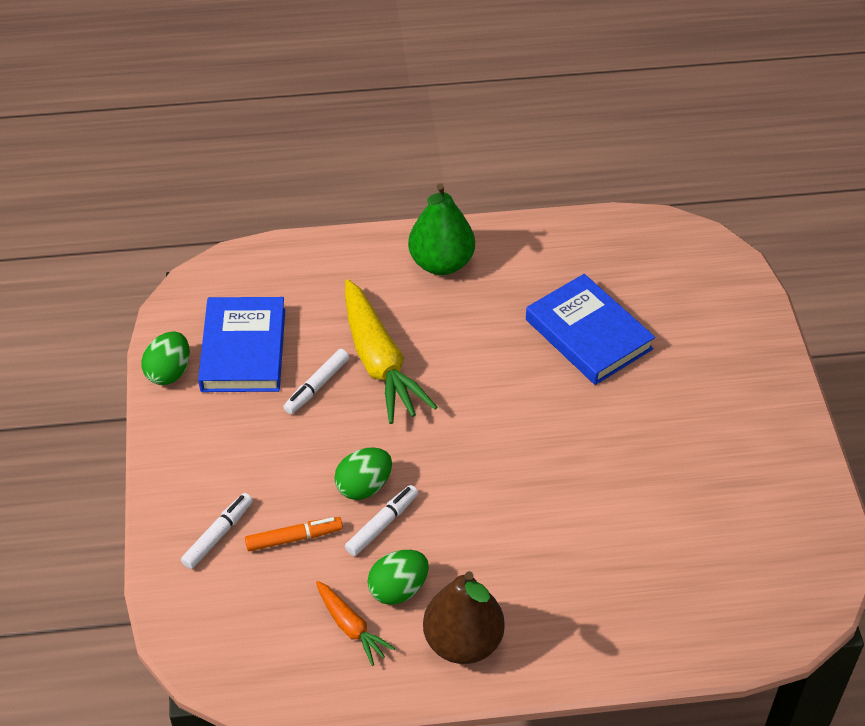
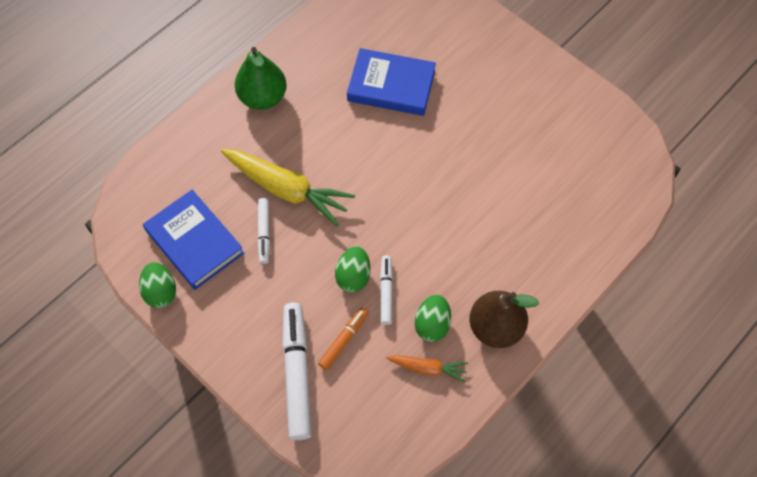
camera: 40 degrees left, 15 degrees up
white marker [181,493,253,569] -> white marker [282,303,312,440], size x1.85

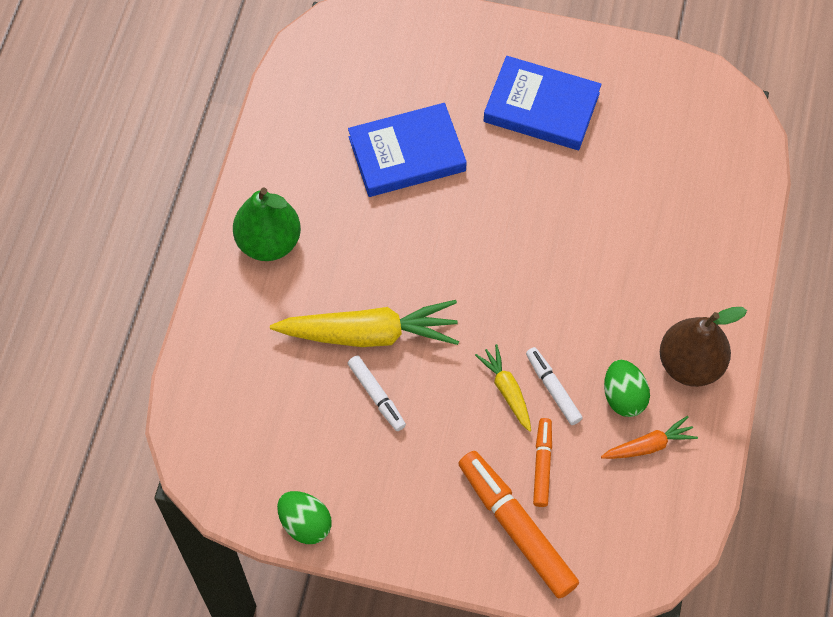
camera: 30 degrees left, 0 degrees up
blue book [143,190,244,290] -> blue book moved to [483,56,601,150]
white marker [282,303,312,440] -> orange marker [458,451,579,599]
green egg [335,246,371,292] -> yellow carrot [475,344,531,432]

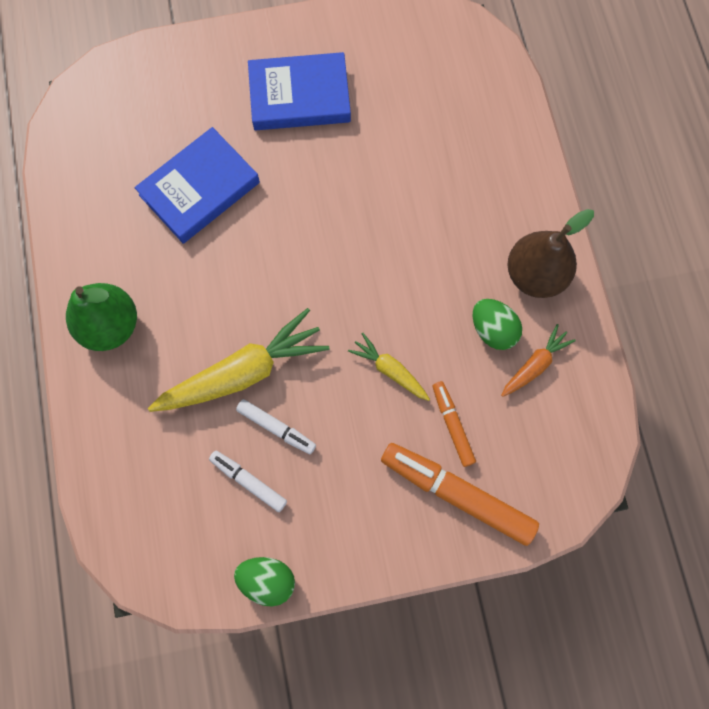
camera: 25 degrees left, 10 degrees up
white marker [526,347,583,425] -> white marker moved to [209,451,287,512]

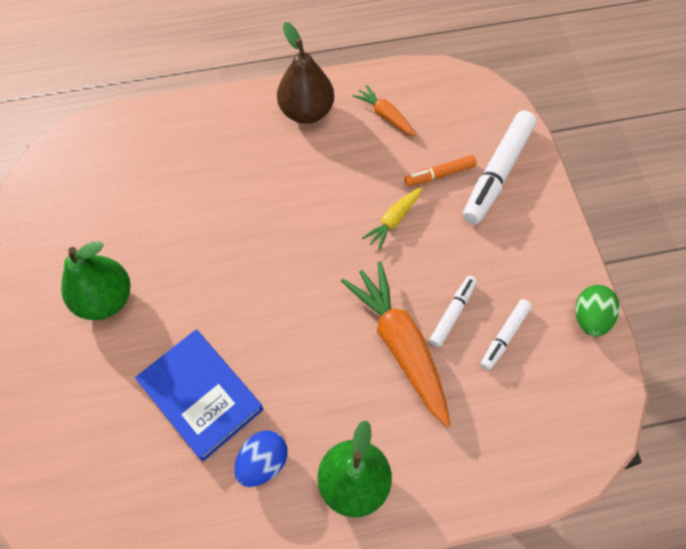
camera: 90 degrees left, 10 degrees down
yellow carrot [148,308,330,412] -> orange carrot [341,261,451,427]
blue book [248,52,351,130] -> green pear [61,242,131,320]
orange marker [381,443,539,546] -> white marker [463,111,537,224]
green egg [473,299,522,350] -> none
none -> blue egg [234,431,288,487]

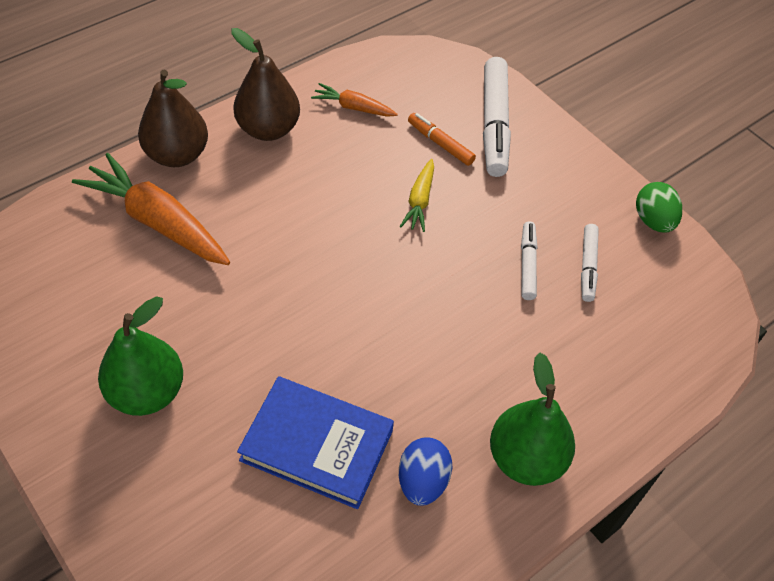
camera: 30 degrees left, 10 degrees down
orange carrot [341,261,451,427] -> orange carrot moved to [72,153,230,265]
orange marker [405,155,477,186] -> orange marker turned 90 degrees clockwise [408,113,476,166]
none -> brown pear [138,70,208,167]

